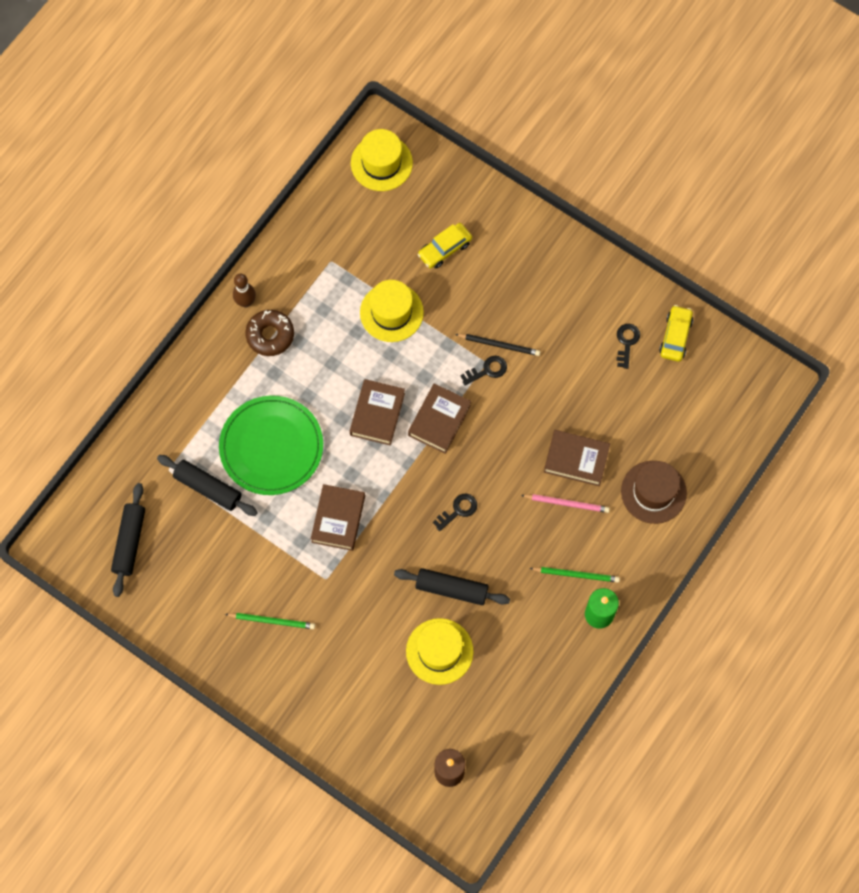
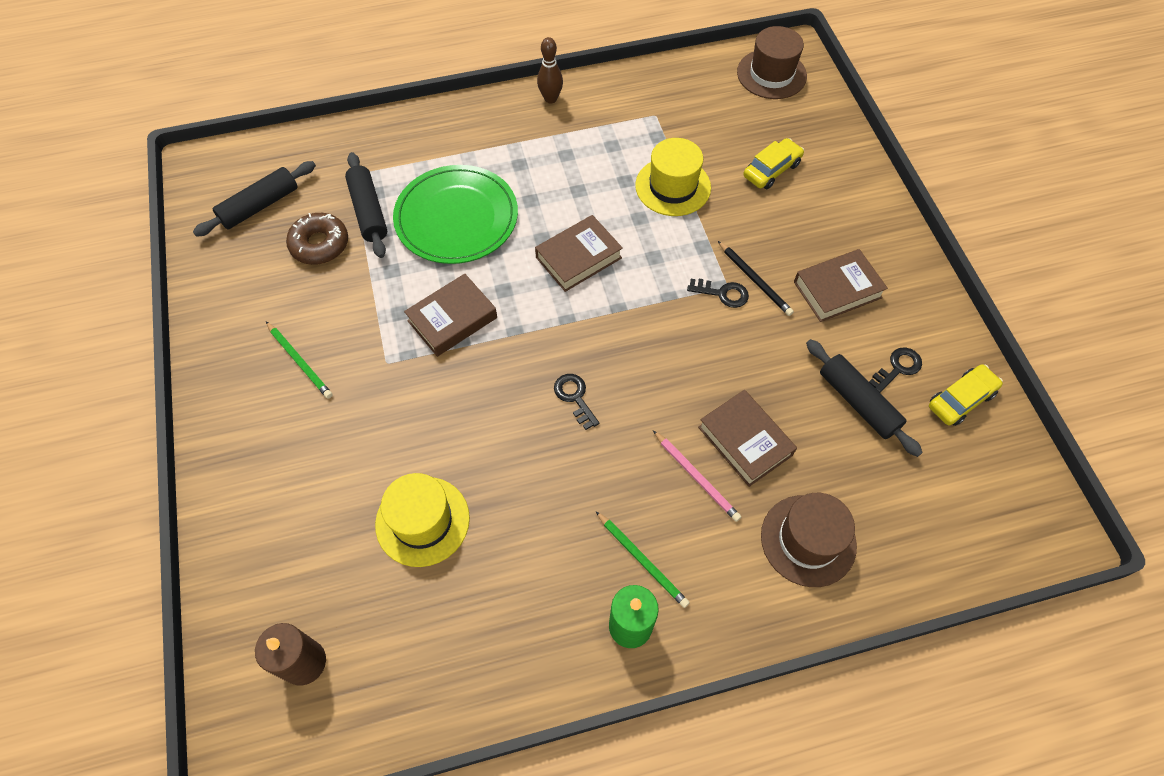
camera: 40 degrees right, 10 degrees down
brown donut [245,310,294,356] -> brown donut moved to [286,213,348,265]
yellow hat [351,129,413,191] -> brown hat [737,26,807,99]
black rolling pin [394,568,510,605] -> black rolling pin moved to [806,339,923,457]
brown book [408,384,471,454] -> brown book moved to [794,249,888,322]
yellow car [418,223,472,269] -> yellow car turned 135 degrees clockwise [743,138,804,189]
black key [433,494,477,531] -> black key turned 120 degrees counterclockwise [554,374,599,430]

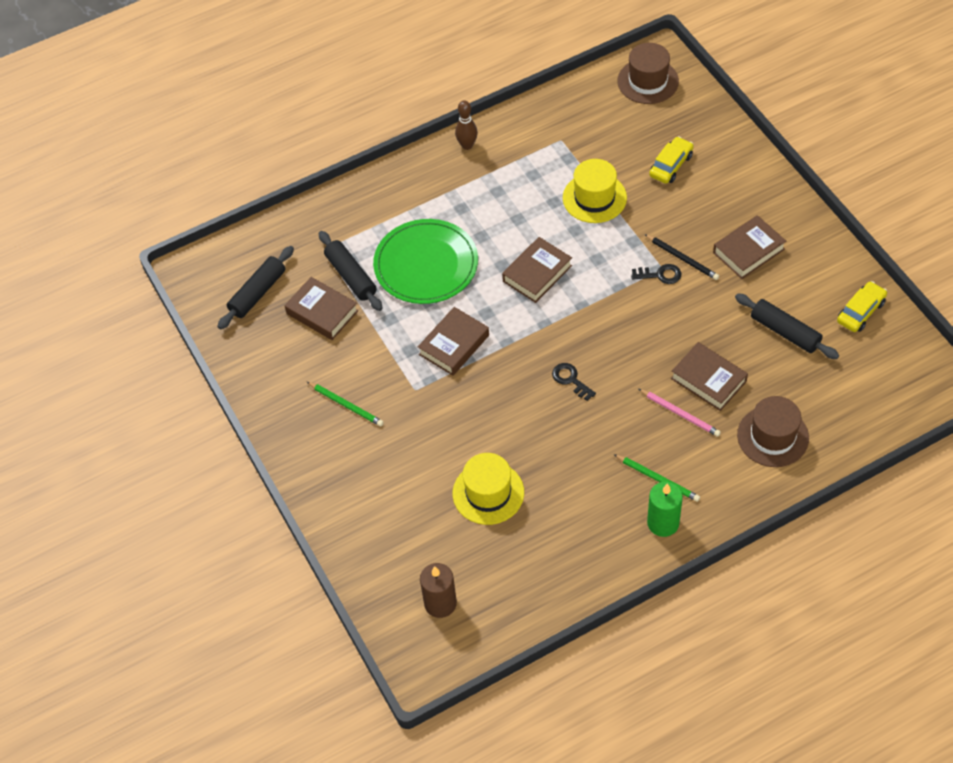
camera: 10 degrees left, 5 degrees down
brown donut [286,213,348,265] -> brown book [284,277,358,340]
black key [869,347,922,393] -> none

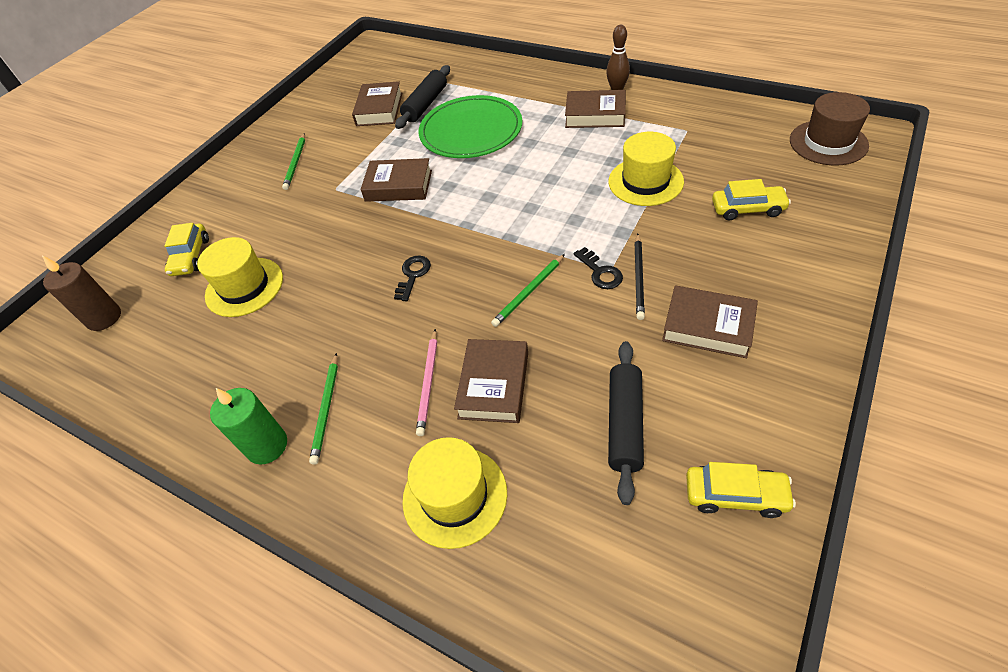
camera: 60 degrees right, 5 degrees down
black rolling pin [217,246,294,329] -> none
brown book [502,237,572,303] -> brown book moved to [565,90,626,128]
brown hat [737,396,809,467] -> yellow hat [402,437,507,549]
none -> yellow car [165,223,209,276]
none -> green pencil [491,254,565,327]

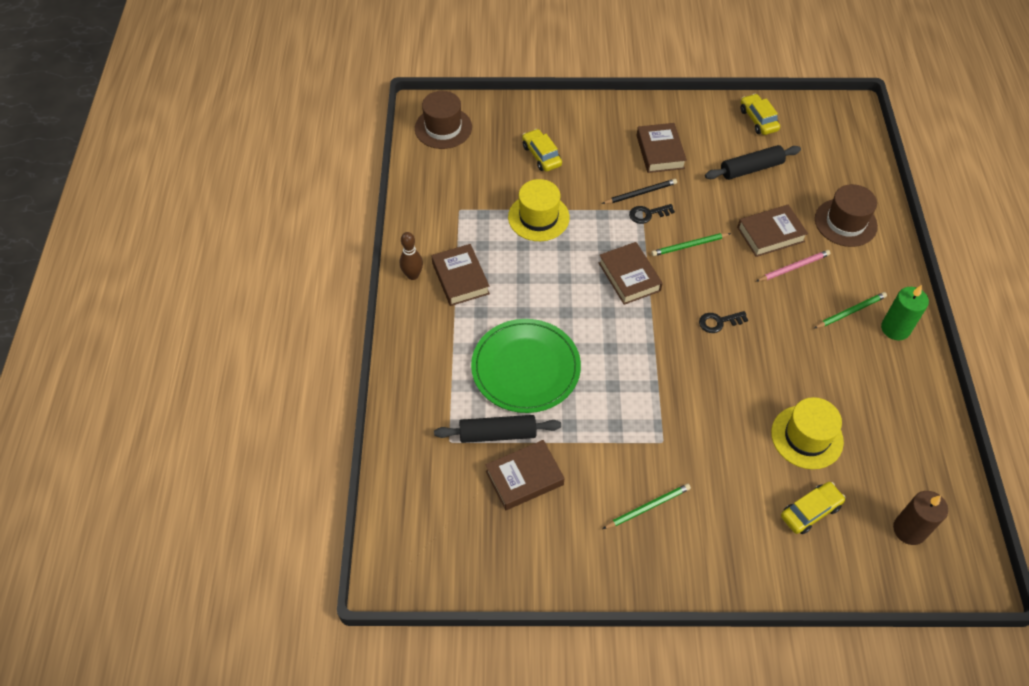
camera: 125 degrees left, 5 degrees up
brown book [361,158,432,202] -> brown book moved to [599,242,663,305]
yellow hat [402,437,507,549] -> brown hat [815,184,878,247]
green pencil [491,254,565,327] -> green pencil turned 150 degrees clockwise [651,233,731,256]
black key [574,247,623,289] -> black key turned 135 degrees counterclockwise [629,204,675,224]

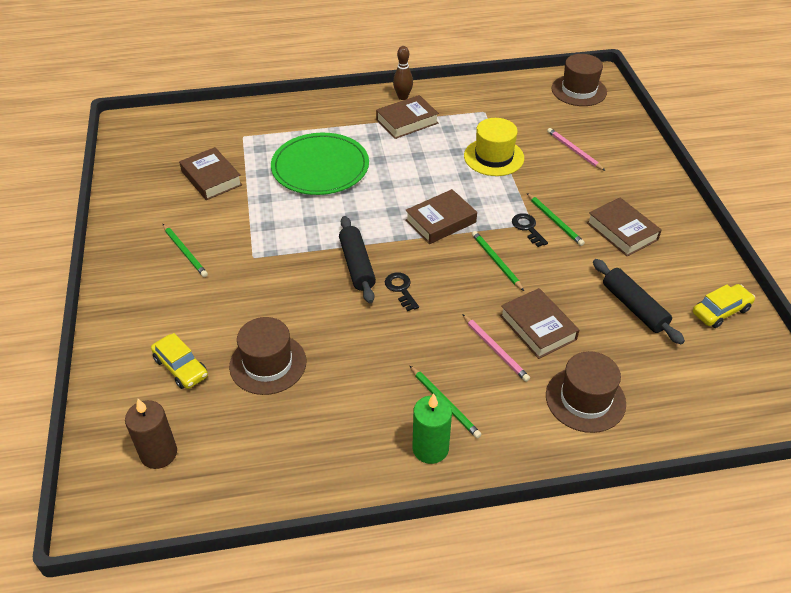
camera: 80 degrees right, 10 degrees down
black rolling pin [434,415,561,443] -> black rolling pin moved to [339,216,376,303]
yellow car [522,129,562,172] -> pink pencil [547,128,605,171]
black pencil [602,179,677,204] -> green pencil [527,193,585,246]
brown book [636,123,687,173] -> brown book turned 75 degrees clockwise [587,198,662,256]
yellow hat [771,397,844,469] -> brown hat [229,317,306,395]

